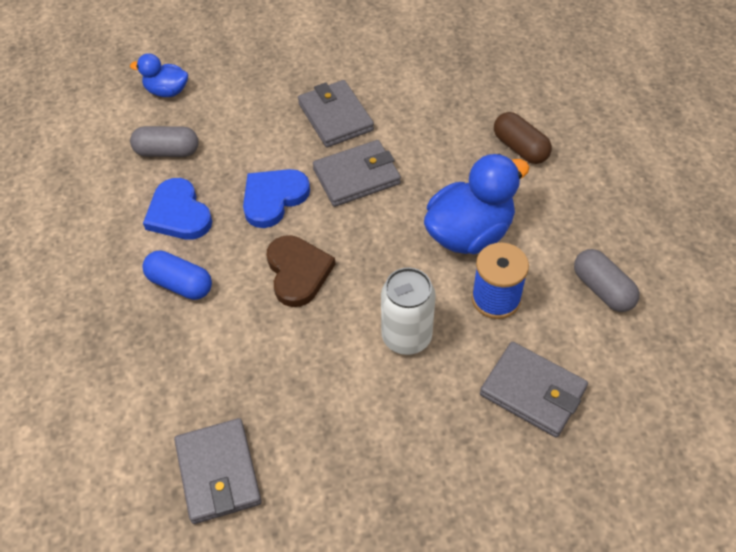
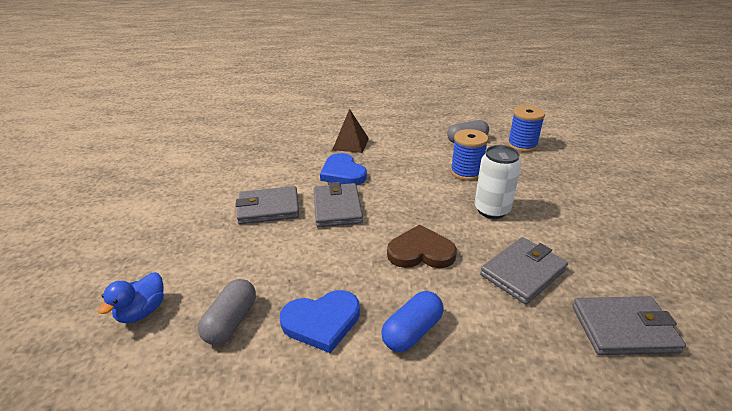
camera: 75 degrees left, 20 degrees down
blue heart [243,169,310,228] -> blue heart moved to [320,153,367,185]
blue duck [424,154,530,254] -> none
grey wallet [480,342,588,438] -> grey wallet moved to [480,237,568,304]
brown capsule [494,112,552,164] -> brown pyramid [332,109,369,153]
none -> blue spool [508,106,545,152]

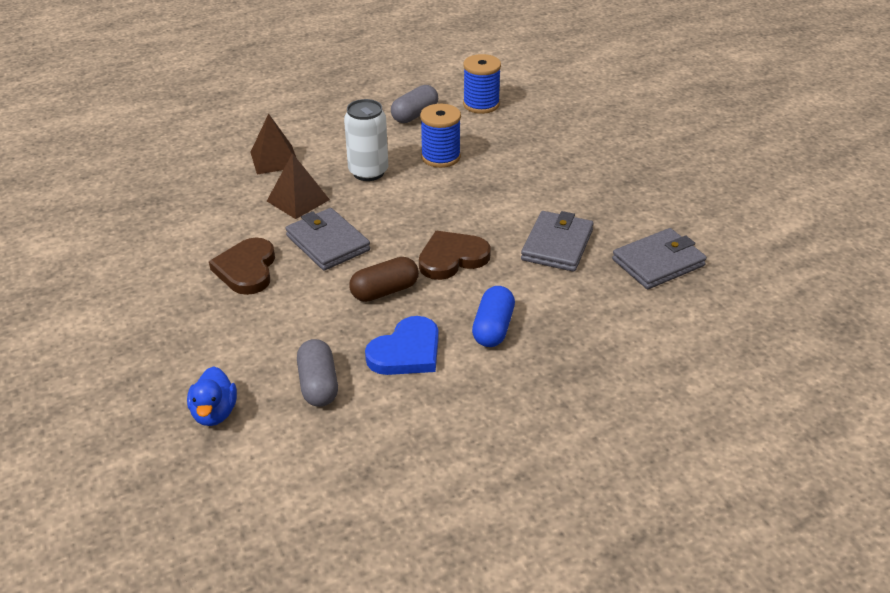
camera: 30 degrees left, 5 degrees up
grey wallet [235,186,299,225] -> brown heart [209,238,275,295]
blue heart [320,153,367,185] -> brown pyramid [267,153,330,219]
white can [475,145,521,219] -> white can moved to [344,99,388,181]
none -> brown capsule [349,257,419,302]

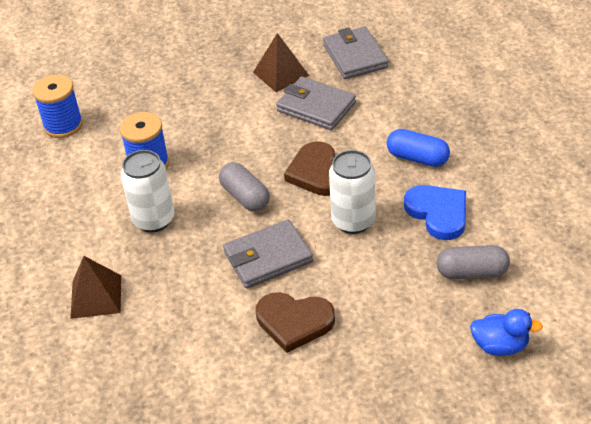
camera: 75 degrees left, 5 degrees up
brown pyramid [267,153,330,219] -> brown pyramid moved to [253,33,309,92]
brown capsule [349,257,419,302] -> white can [329,150,376,234]
grey capsule [391,85,438,123] -> grey capsule moved to [219,162,270,212]

